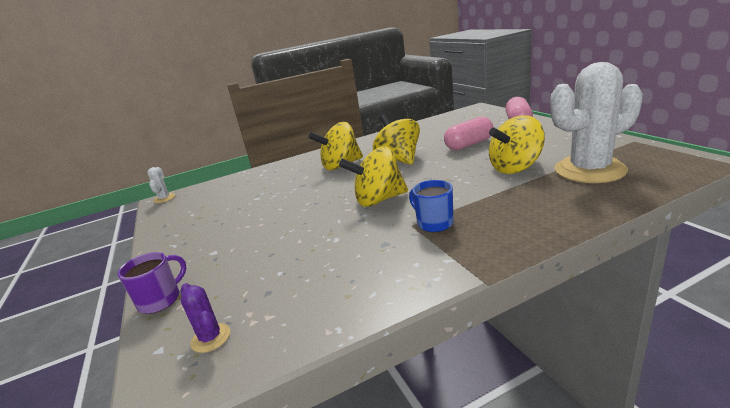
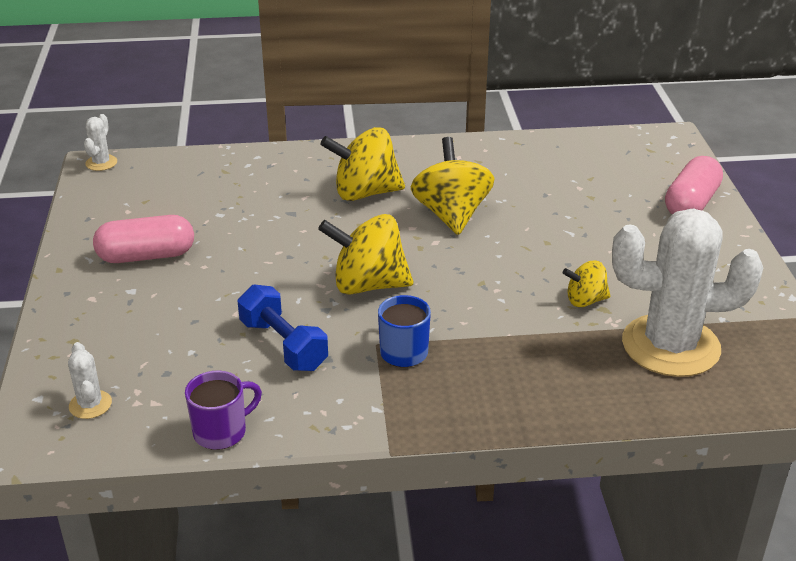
camera: 15 degrees right, 10 degrees up
purple mug [117,252,186,314] -> purple mug moved to [185,371,262,450]
purple cactus [181,283,230,353] -> white cactus [68,342,112,419]
pink capsule [444,117,493,150] -> pink capsule moved to [93,215,194,263]
yellow spinning top [489,115,545,174] -> yellow spinning top [563,260,610,307], size x0.55
none -> blue dumbbell [238,284,328,371]

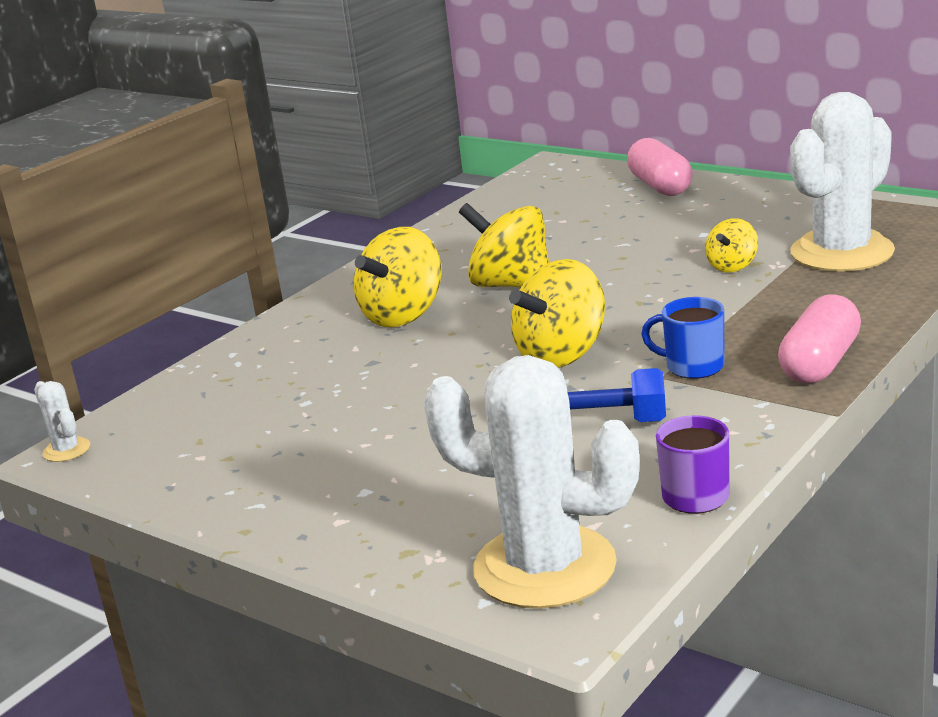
camera: 45 degrees left, 10 degrees down
white cactus [68,342,112,419] -> white cactus [423,355,639,609], size x2.46
pink capsule [93,215,194,263] -> pink capsule moved to [778,294,861,383]

